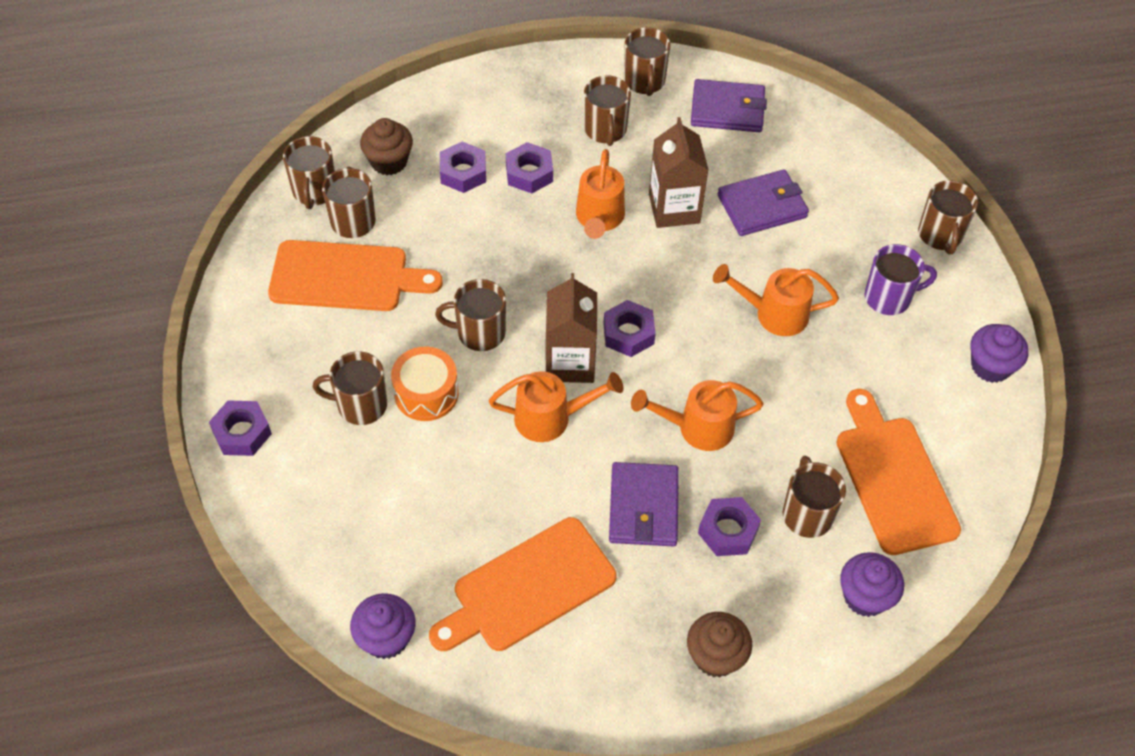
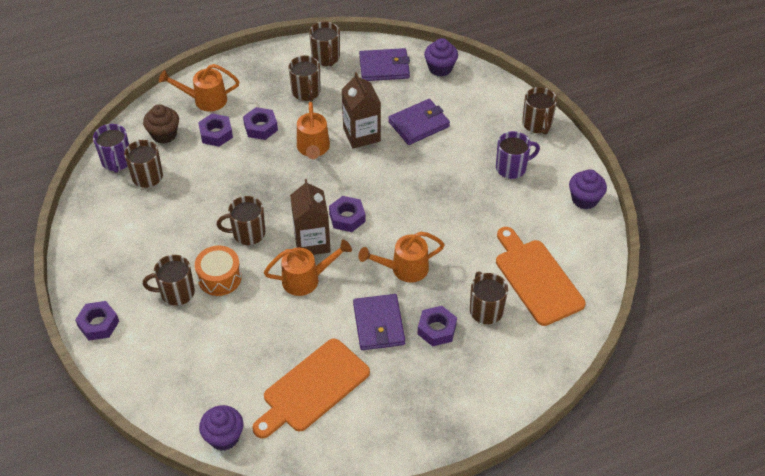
camera: 10 degrees left, 5 degrees down
orange cutting board [268,240,443,311] -> none
brown mug [283,136,335,209] -> purple mug [93,124,129,173]
brown cupcake [687,612,752,678] -> none
orange watering can [713,264,839,336] -> orange watering can moved to [159,64,239,112]
purple cupcake [840,552,904,617] -> purple cupcake moved to [424,38,458,77]

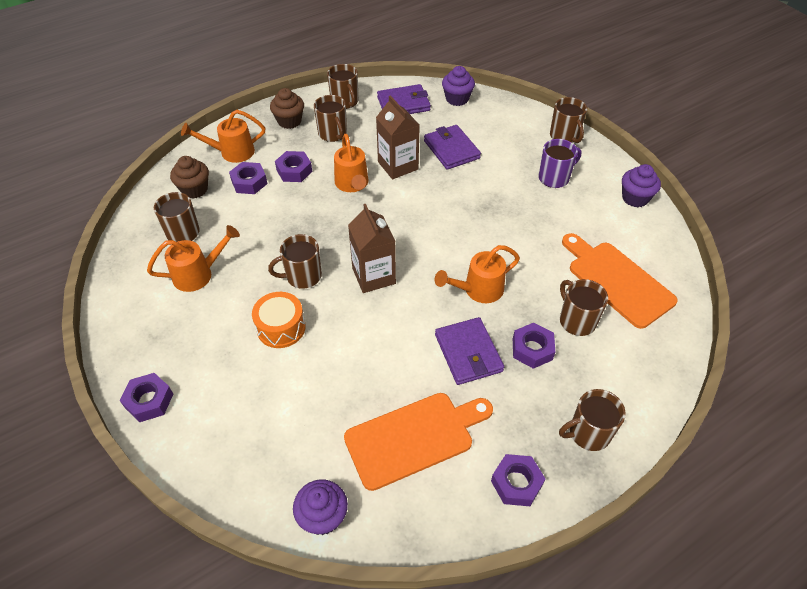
camera: 10 degrees left, 0 degrees up
purple mug [93,124,129,173] -> none
brown mug [143,255,195,306] -> brown mug moved to [559,389,626,451]
orange cutting board [252,339,370,439] -> orange cutting board turned 150 degrees counterclockwise [344,393,493,491]
orange watering can [264,239,352,296] -> orange watering can moved to [147,225,240,292]
purple nut [329,196,366,232] -> purple nut moved to [491,454,545,506]
purple wallet [388,99,450,145] -> purple wallet turned 75 degrees counterclockwise [424,125,481,170]
none -> brown cupcake [270,88,304,129]

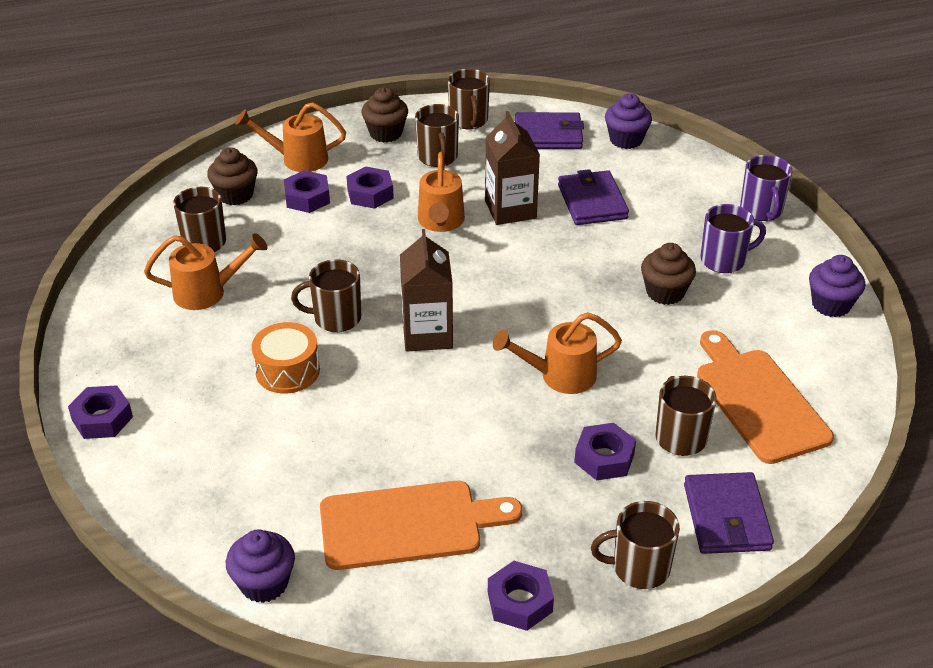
camera: 15 degrees right, 10 degrees down
purple wallet [435,317,504,385] -> purple wallet moved to [684,472,774,554]
brown mug [550,97,587,143] -> purple mug [740,155,792,221]
none -> brown cupcake [641,243,696,305]

